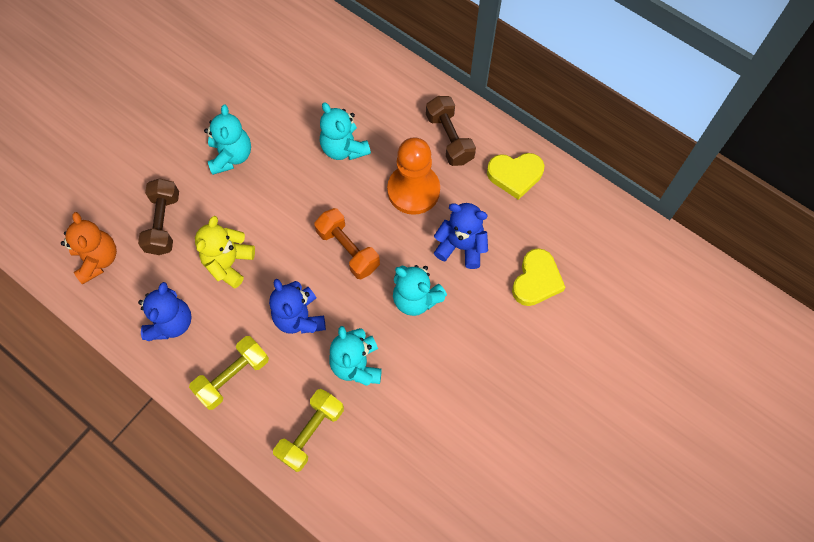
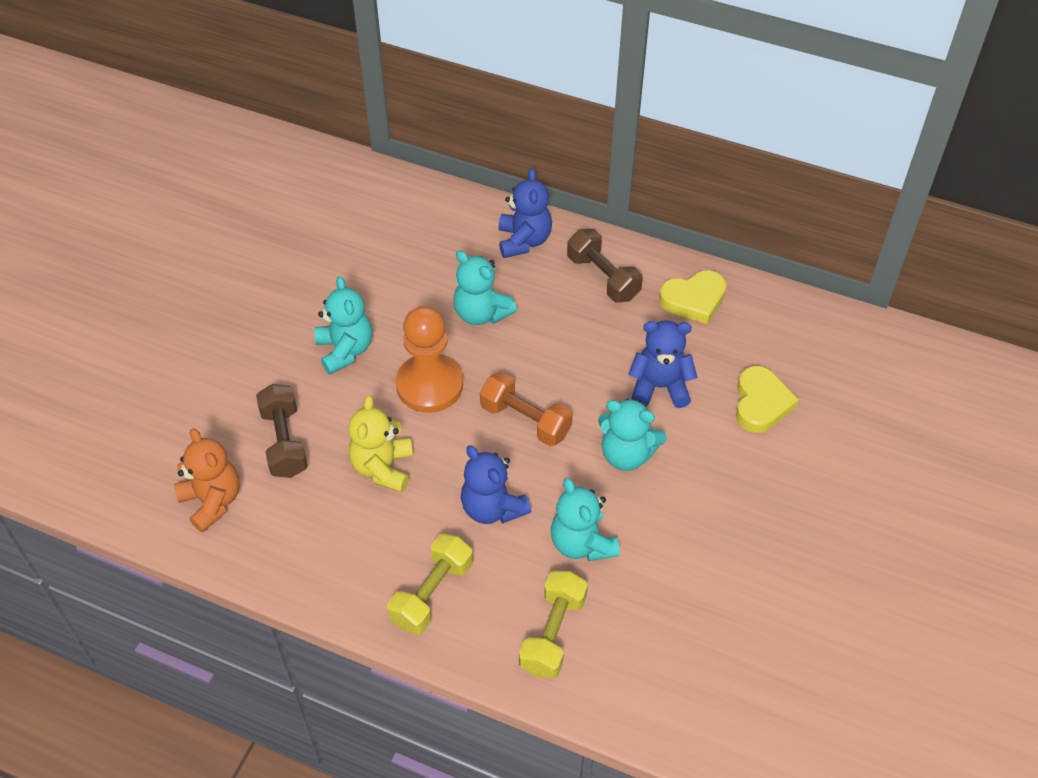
camera: 15 degrees left, 15 degrees down
blue teddy bear [138,282,192,341] -> blue teddy bear moved to [498,168,552,258]
orange pawn [387,137,440,215] -> orange pawn moved to [396,306,463,413]

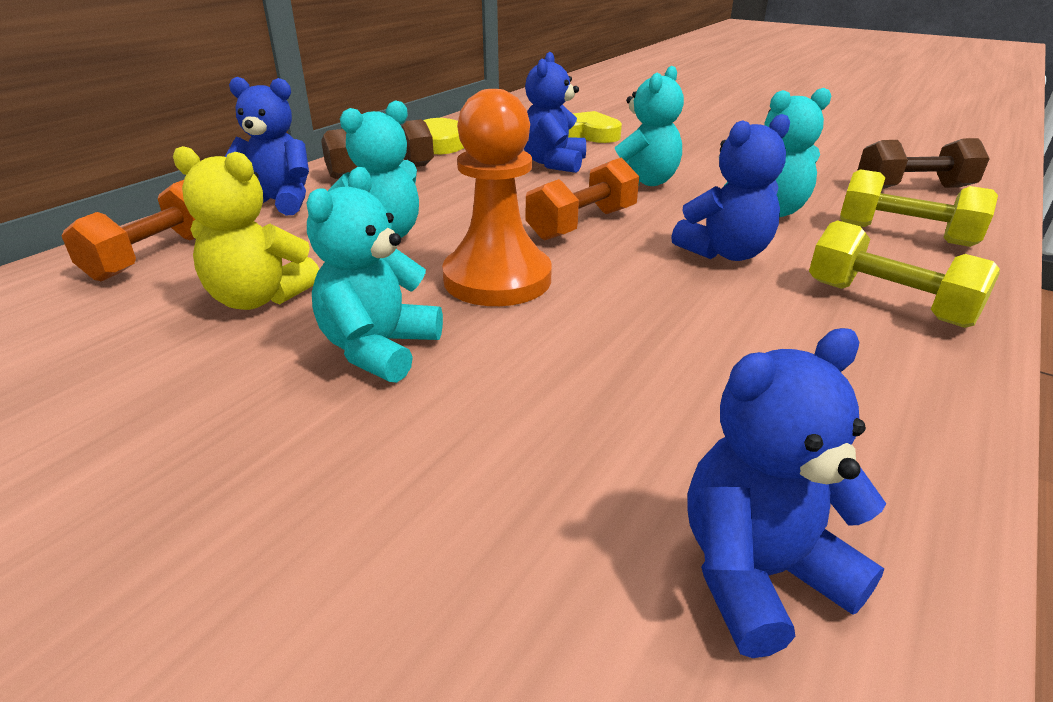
camera: 80 degrees left, 20 degrees down
orange teddy bear [174,428,240,533] -> blue teddy bear [688,328,886,658]
brown dumbbell [256,384,308,478] -> brown dumbbell moved to [858,138,990,189]
turquoise teddy bear [314,277,372,374] -> turquoise teddy bear turned 60 degrees counterclockwise [307,167,443,383]
yellow teddy bear [348,395,413,492] -> yellow teddy bear moved to [173,146,319,310]
none -> orange dumbbell [62,180,195,281]

